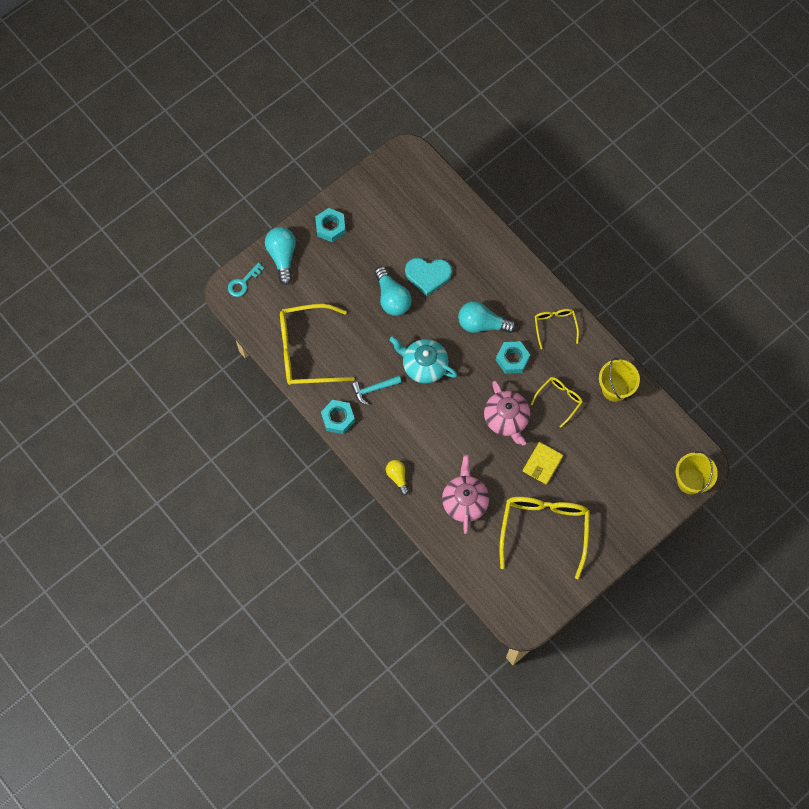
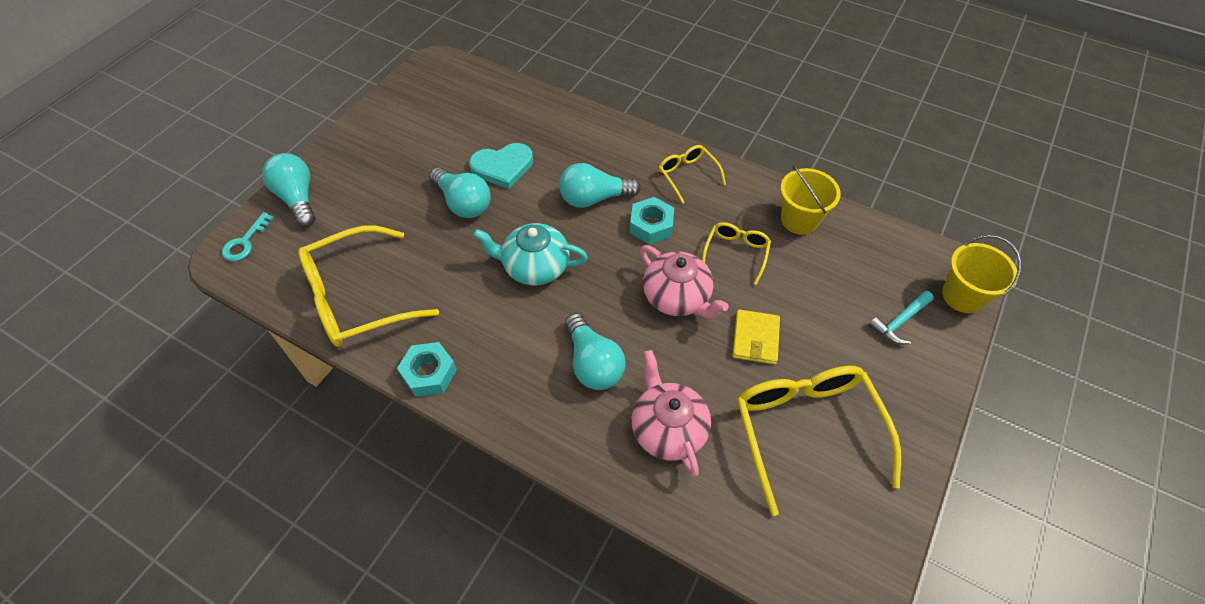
camera: 20 degrees left, 15 degrees down
turquoise nut [315,208,346,242] -> none
turquoise hammer [351,376,402,405] -> turquoise hammer moved to [868,291,934,344]
yellow light bulb [386,460,409,495] -> none
none -> turquoise light bulb [565,313,626,390]

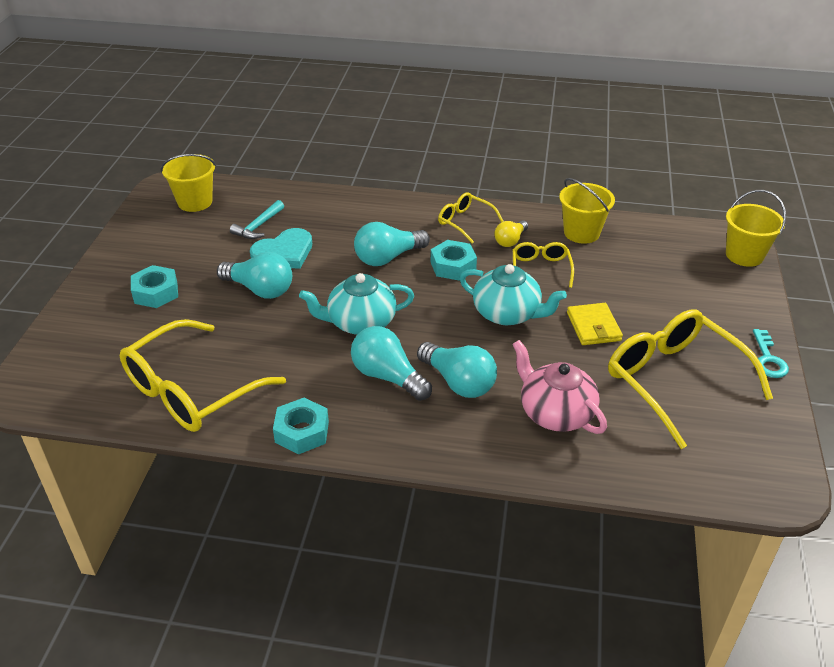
camera: 20 degrees left, 15 degrees down
turquoise key [222,212,274,262] -> turquoise key moved to [753,329,789,378]
turquoise light bulb [262,153,315,227] -> turquoise light bulb moved to [351,326,432,401]
pink teapot [640,245,729,318] -> turquoise teapot [460,264,567,325]
turquoise hammer [868,291,934,344] -> turquoise hammer moved to [230,200,284,239]
none -> turquoise nut [131,265,178,308]
none -> yellow bucket [161,154,216,212]
none -> yellow light bulb [494,220,528,247]

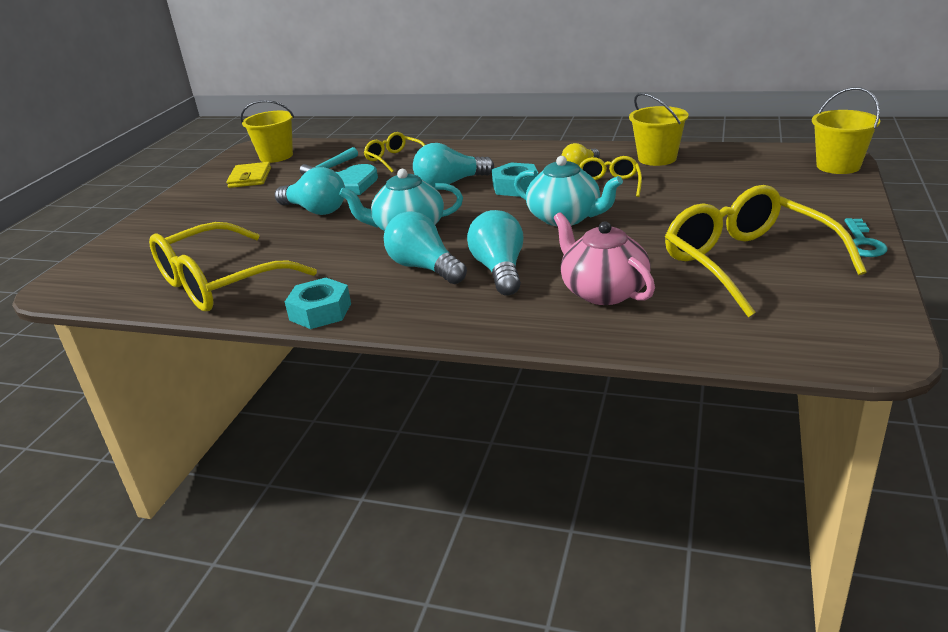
camera: 10 degrees right, 10 degrees down
turquoise nut [131,265,178,308] -> none
turquoise light bulb [417,342,497,398] -> turquoise light bulb turned 150 degrees counterclockwise [467,210,523,295]
yellow glasses [438,192,503,243] -> yellow glasses moved to [364,132,425,172]
yellow wallet [567,303,623,345] -> yellow wallet moved to [226,162,271,188]

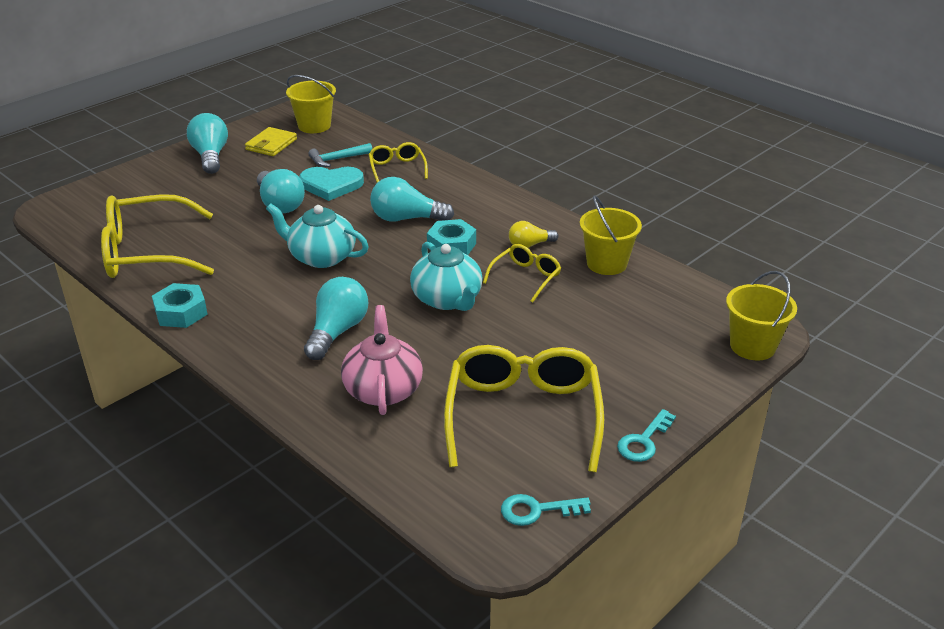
camera: 25 degrees right, 5 degrees up
turquoise light bulb [384,211,467,284] -> turquoise light bulb moved to [187,113,228,174]
none -> turquoise key [501,494,591,526]

